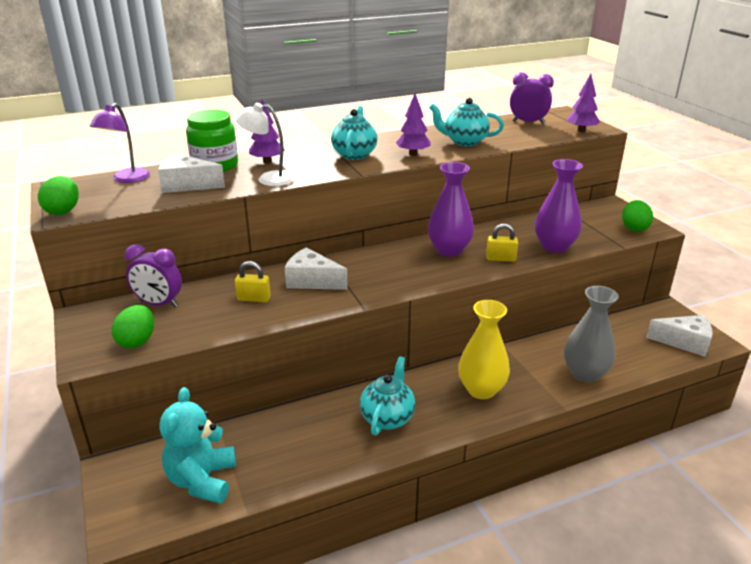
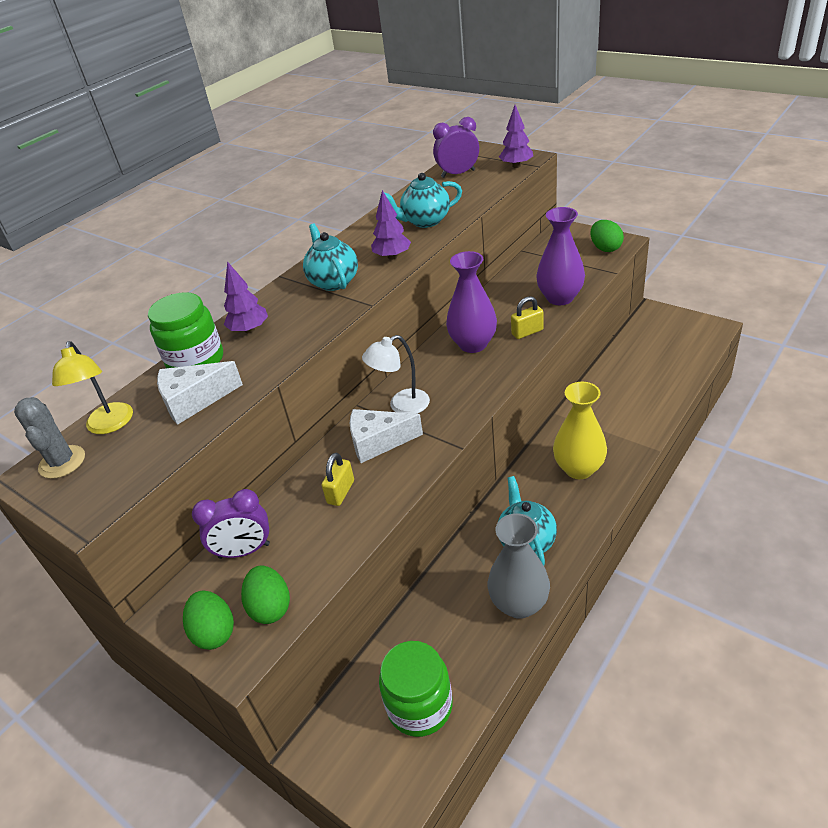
camera: 25 degrees left, 10 degrees up
green egg [38,176,79,215] -> green egg moved to [183,591,234,650]
purple lamp [90,103,150,183] -> yellow lamp [52,341,133,434]
turquoise teddy bear [160,387,236,503] -> green jar [379,641,453,737]
white lamp [235,103,294,186] -> white lamp moved to [362,335,430,414]
yellow padlock [235,261,271,302] -> yellow padlock turned 45 degrees counterclockwise [321,453,354,506]
grey vase [564,286,619,383] -> grey vase moved to [488,513,550,619]
white cheese [646,315,713,357] -> none
none -> grey cactus [14,397,85,479]

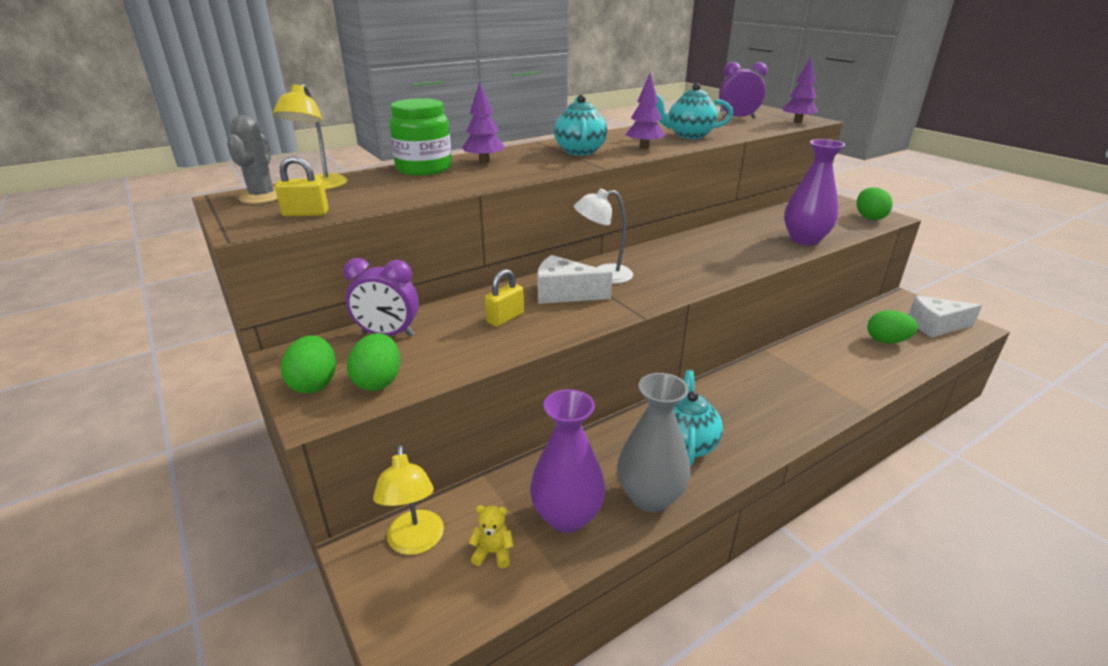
camera: 15 degrees right, 10 degrees down
white cheese [157,361,243,425] -> white cheese moved to [909,296,982,338]
green jar [379,641,453,737] -> yellow teddy bear [469,505,514,568]
purple vase [446,251,497,353] -> purple vase moved to [530,389,605,533]
yellow padlock [511,296,544,339] -> yellow padlock moved to [275,156,329,216]
yellow vase [553,382,607,479] -> none
none -> yellow lamp [373,445,444,555]
none -> green egg [867,310,918,344]

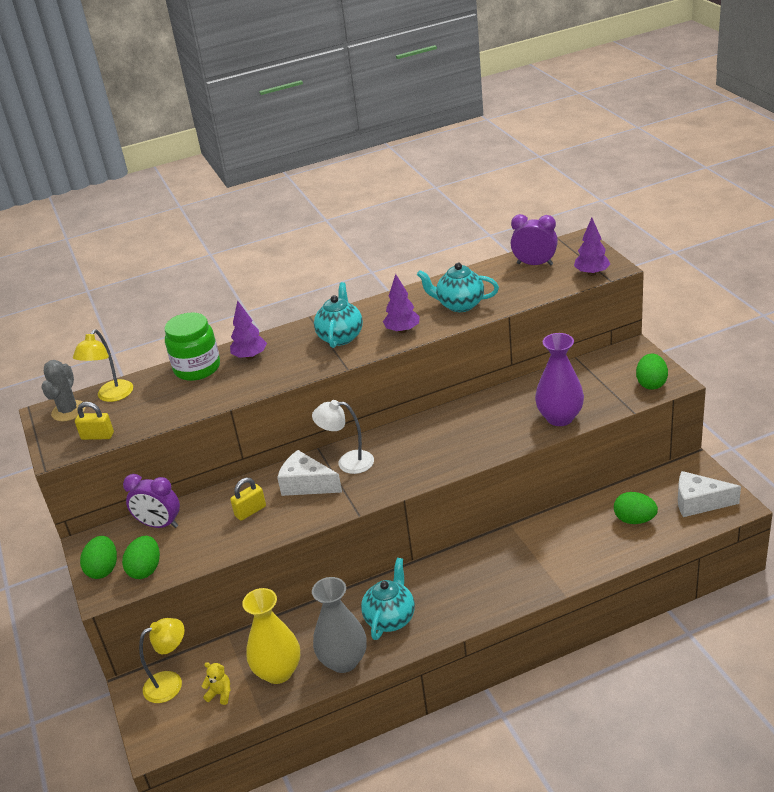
camera: 15 degrees right, 5 degrees up
yellow lamp [373,445,444,555] -> yellow lamp turned 120 degrees counterclockwise [139,618,184,703]
purple vase [530,389,605,533] -> yellow vase [242,588,300,684]

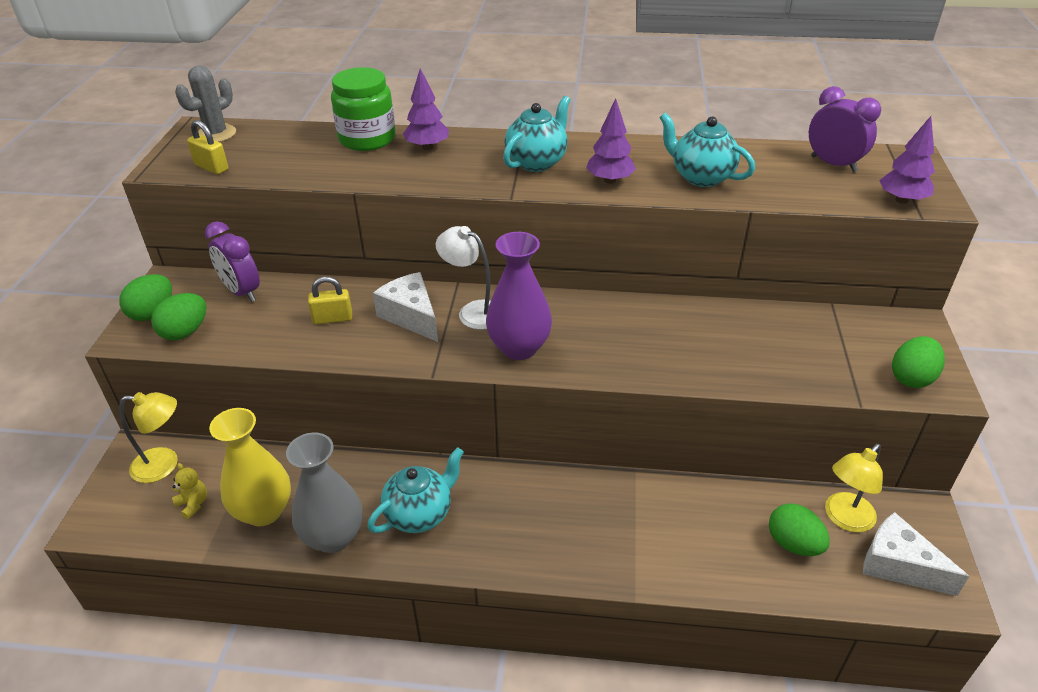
camera: 25 degrees right, 5 degrees up
yellow lamp [73,329,133,402] -> yellow lamp moved to [825,444,883,532]
purple vase [535,333,584,426] -> purple vase moved to [486,232,552,360]

